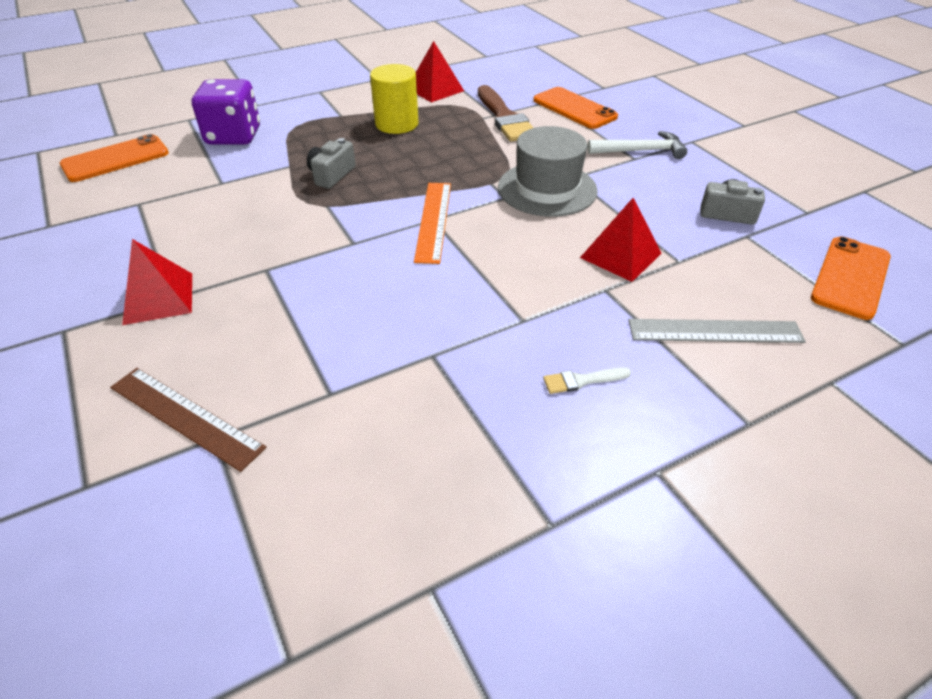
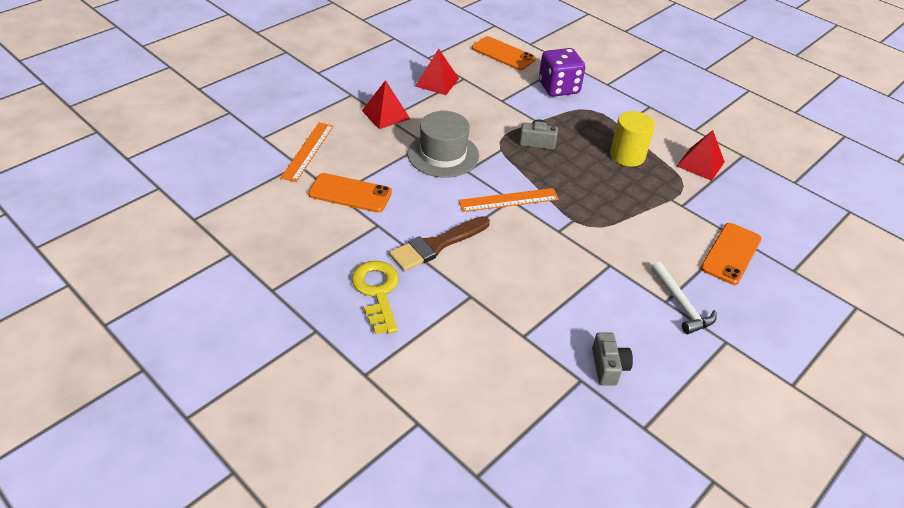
camera: 70 degrees right, 0 degrees up
brown ruler [110,368,266,472] -> orange ruler [280,123,334,182]
brown brush [478,85,534,142] -> brown brush moved to [389,216,490,271]
grey hat [498,126,598,217] -> grey hat moved to [407,111,479,178]
white brush [543,368,631,394] -> yellow key [351,261,399,334]
red pyramid [580,198,662,282] -> red pyramid moved to [415,49,459,95]
grey ruler [629,319,806,343] -> none
orange phone [811,237,891,320] -> orange phone moved to [308,173,392,213]

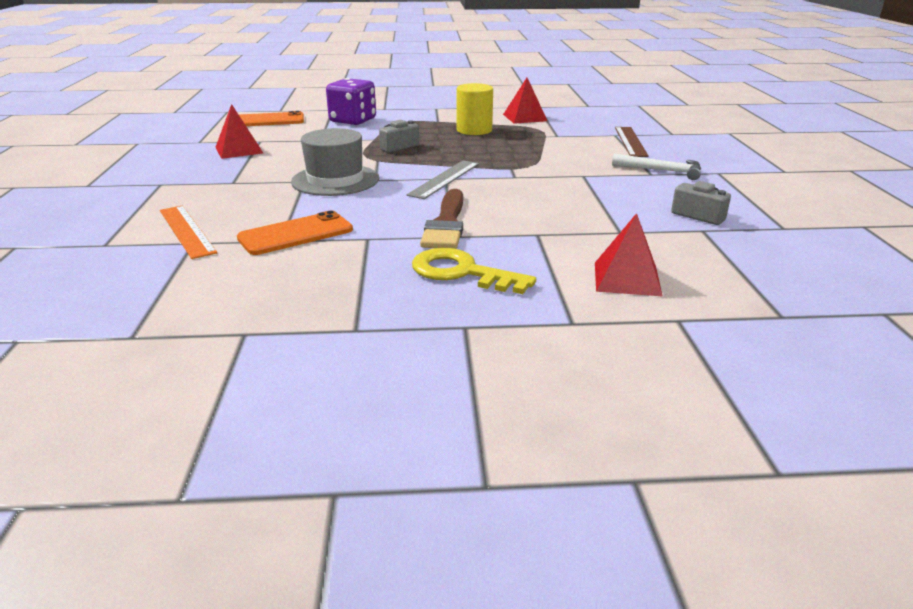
camera: 45 degrees left, 15 degrees down
red pyramid [362,80,410,129] -> red pyramid moved to [595,213,662,296]
orange ruler [458,188,559,212] -> grey ruler [406,160,479,199]
orange phone [701,223,762,285] -> brown ruler [615,127,649,157]

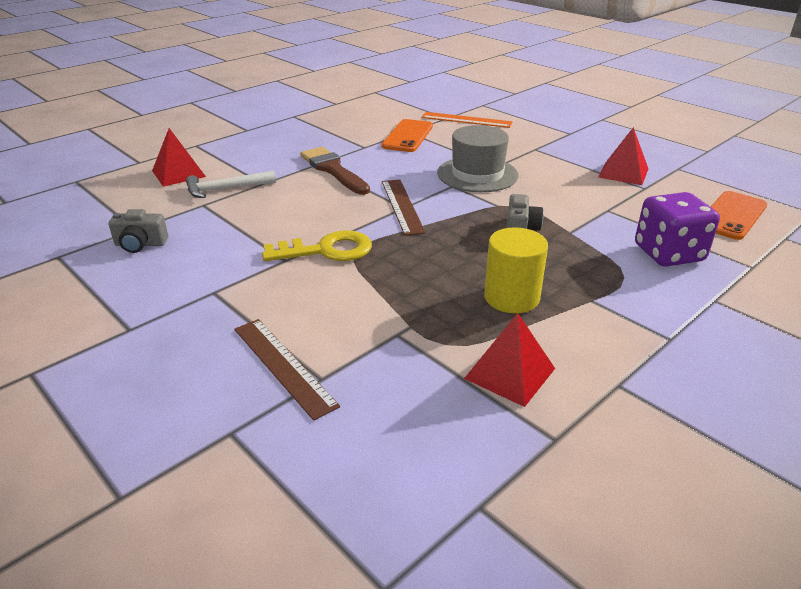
camera: 140 degrees right, 5 degrees up
grey ruler [406,160,479,199] -> brown ruler [382,179,426,236]
yellow key [412,248,536,294] -> yellow key moved to [262,230,372,261]
white hammer [612,153,701,180] -> white hammer moved to [186,170,276,198]

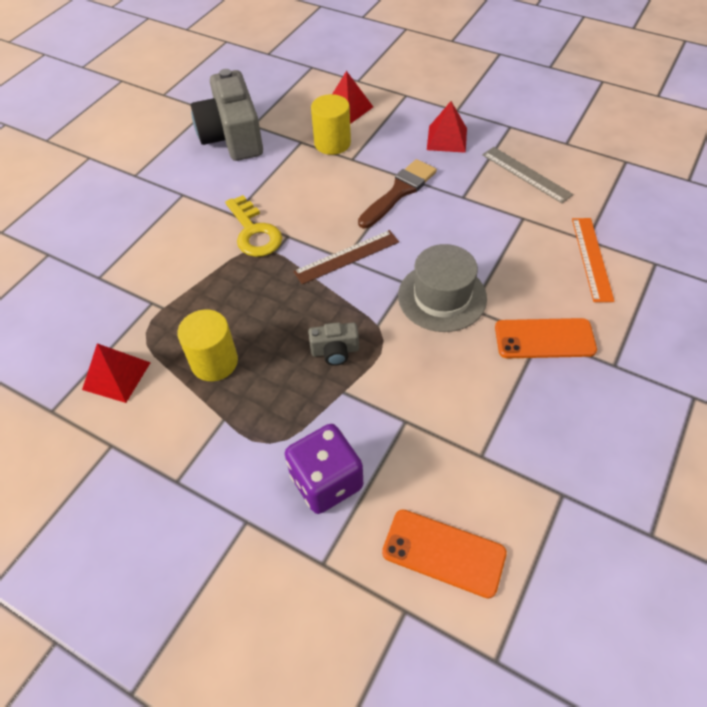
camera: 75 degrees right, 20 degrees up
grey camera [108,209,168,253] -> grey camera [191,69,263,161], size x2.23
white hammer [186,170,276,198] -> yellow cylinder [311,94,351,155]
brown ruler [234,319,340,421] -> none
orange phone [382,119,433,152] -> orange phone moved to [495,318,597,358]
red pyramid [598,127,648,185] -> red pyramid moved to [427,101,467,153]
none -> grey ruler [482,147,573,204]

